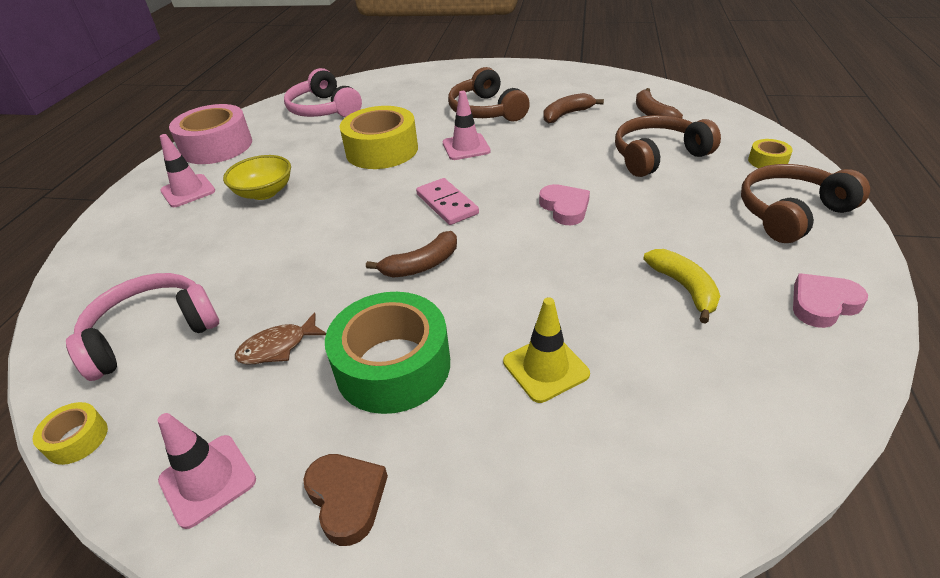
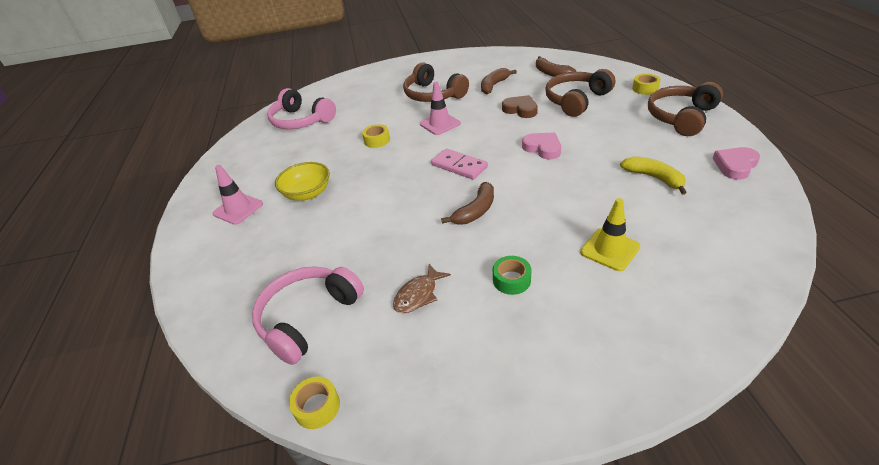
camera: 20 degrees left, 0 degrees up
pink traffic cone [157,413,256,529] -> none
pink tape [169,104,252,164] -> none
brown heart [303,454,388,546] -> brown heart moved to [502,95,538,118]
green tape [325,292,450,414] -> green tape [493,256,532,295], size x0.45
yellow tape [340,106,418,169] -> yellow tape [362,124,390,148], size x0.45

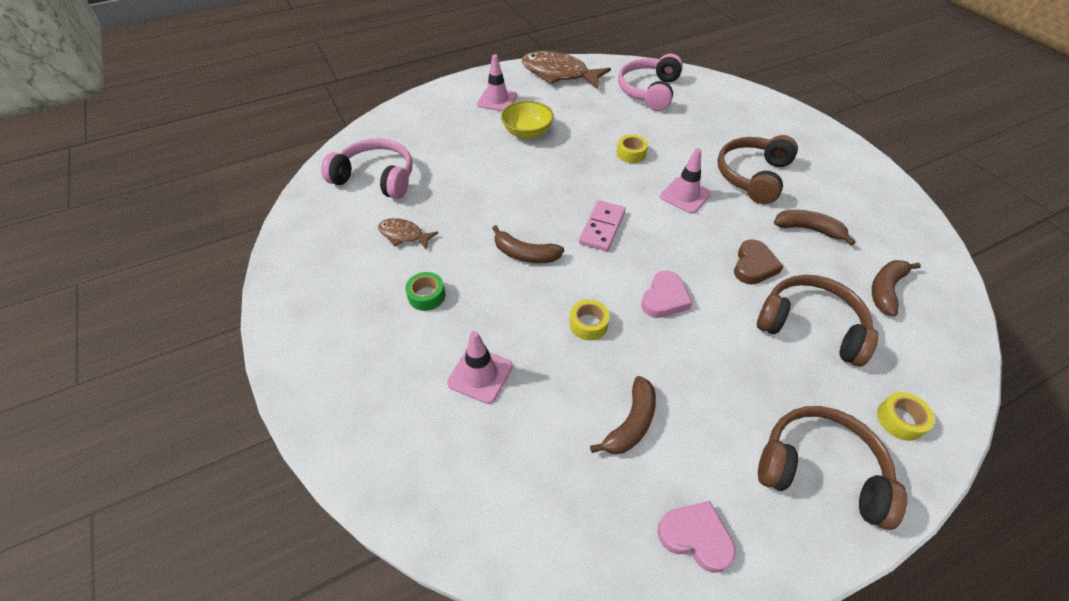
camera: 70 degrees right, 10 degrees up
yellow tape [289,376,340,429] -> yellow tape moved to [569,299,610,340]
yellow traffic cone [580,198,640,271] -> pink traffic cone [447,331,513,404]
yellow banana [620,156,687,195] -> brown banana [590,376,656,454]
none -> brown fish [522,51,611,89]

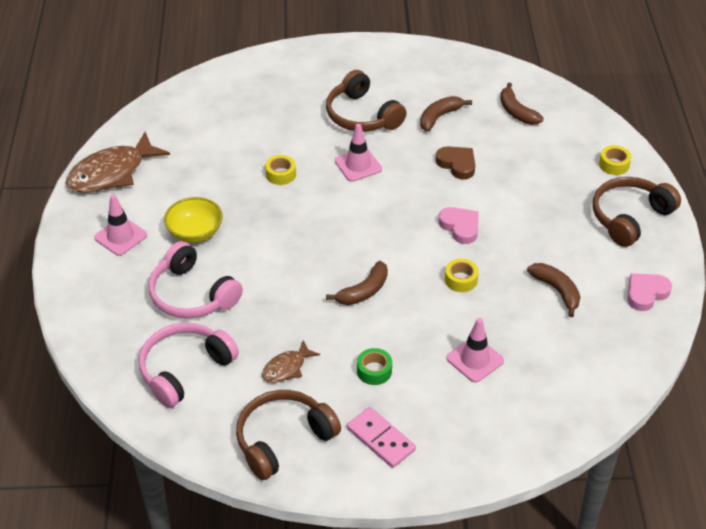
camera: 65 degrees left, 5 degrees down
pink domino [579,200,625,251] -> pink domino moved to [347,407,416,468]
pink headphones [618,54,683,111] -> pink headphones moved to [149,241,243,319]
brown headphones [757,275,879,366] -> brown headphones moved to [236,390,341,480]

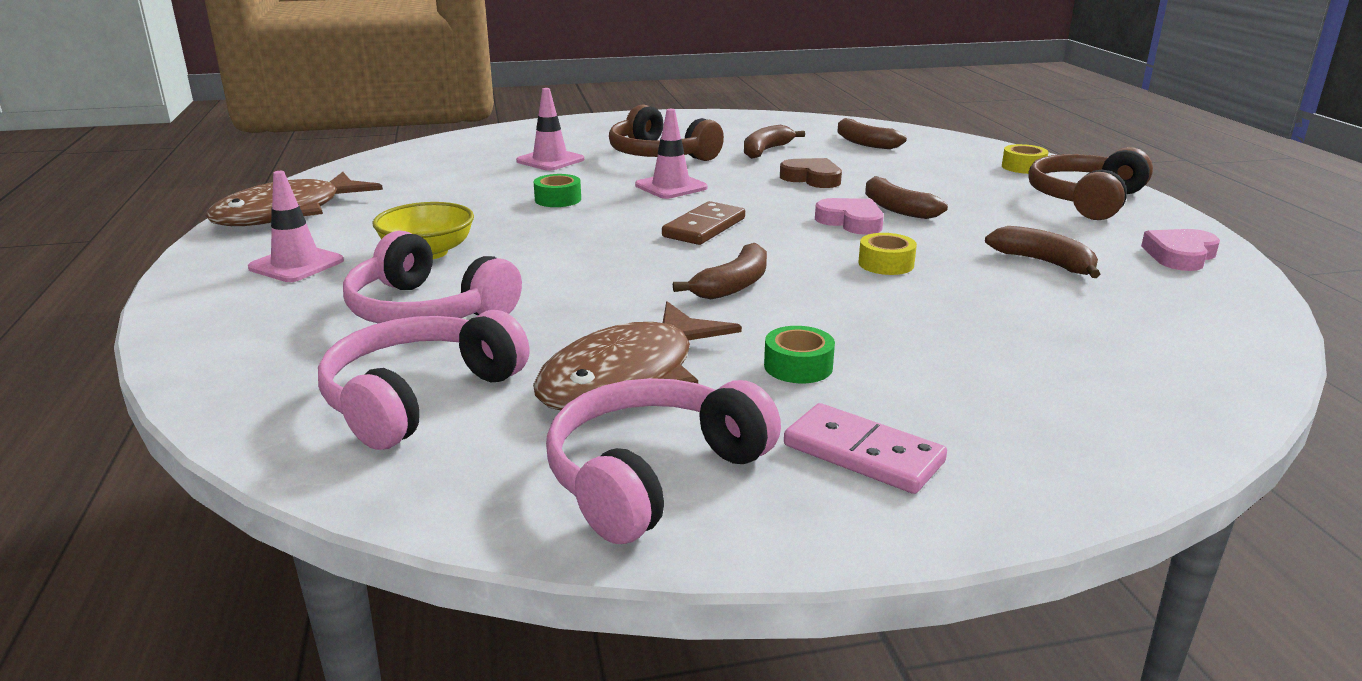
camera: 10 degrees left, 20 degrees down
brown headphones [236,390,341,480] -> pink headphones [546,378,781,544]
brown fish [262,340,320,383] -> brown fish [533,301,742,410], size x1.95
yellow tape [265,155,296,185] -> green tape [534,174,581,207]
pink traffic cone [447,318,504,383] -> pink traffic cone moved to [516,88,584,171]
none -> brown domino [662,201,745,245]
none -> brown banana [865,176,948,219]

